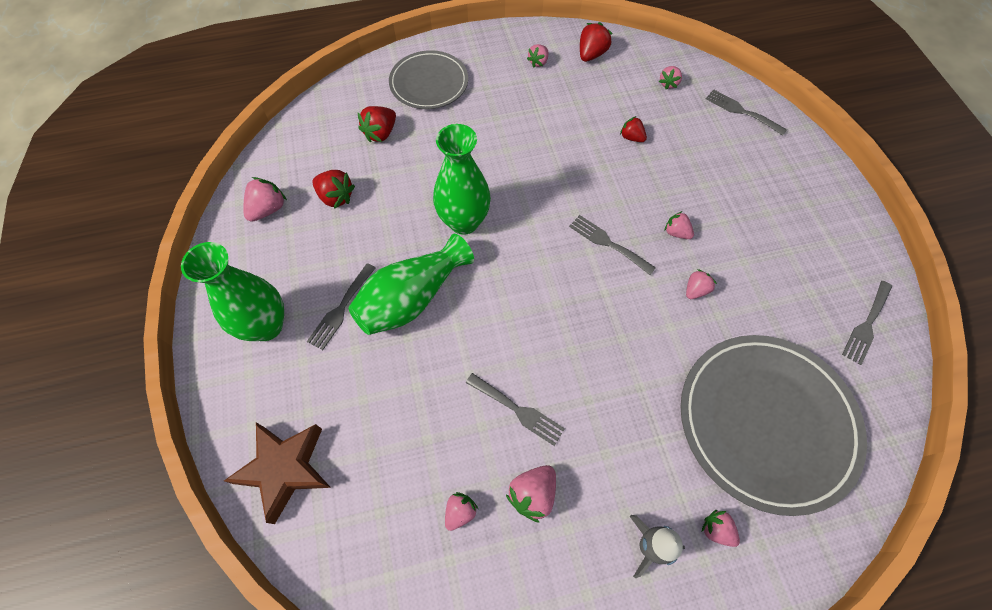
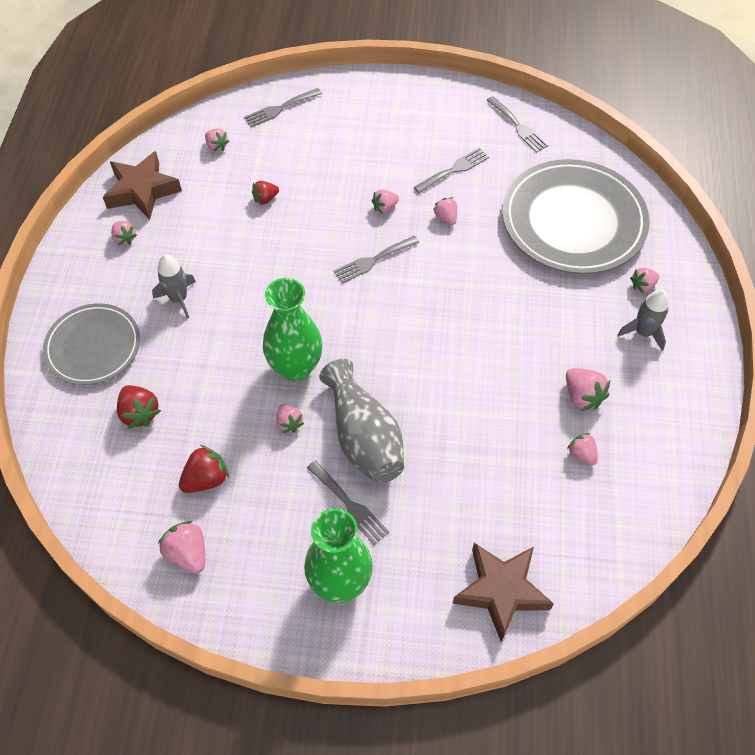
camera: 70 degrees left, 5 degrees down
green vase [348,234,474,335] -> grey vase [319,359,404,484]
grey fork [466,373,565,446] -> grey fork moved to [414,148,489,193]
red strawberry [580,22,613,62] -> brown star [103,151,182,220]
none -> grey rocket [152,255,196,319]
none -> pink strawberry [276,404,304,433]

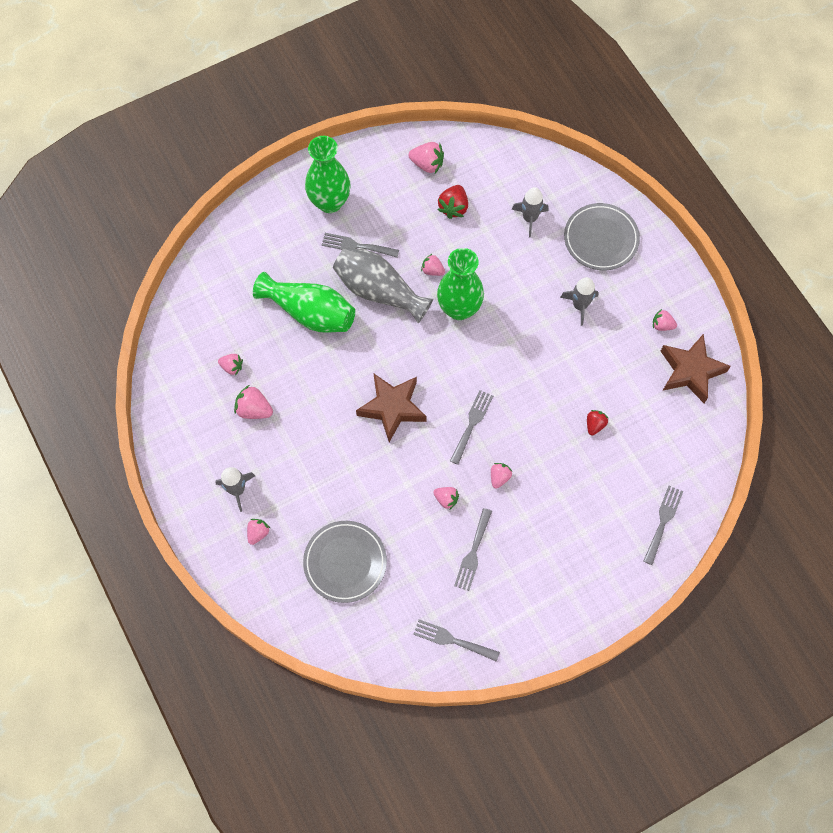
camera: 145 degrees right, 10 degrees up
red strawberry [117,385,161,429] -> grey rocket [512,187,549,237]
pink strawberry [205,129,229,151] -> none
brown star [452,543,554,642] -> brown star moved to [356,374,427,442]
grey plate [502,159,650,274] -> grey plate [303,521,387,603], size x0.60
none -> green vase [253,272,355,333]

